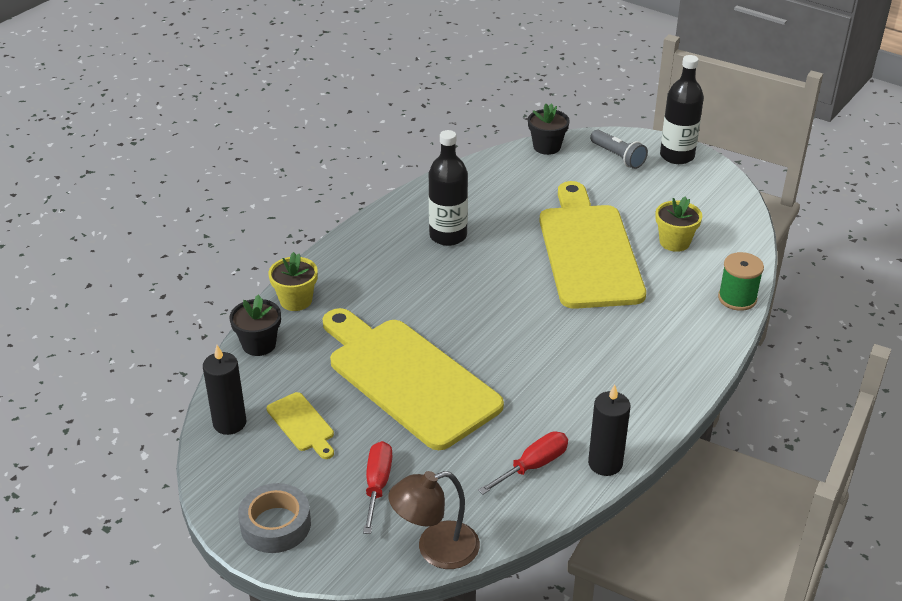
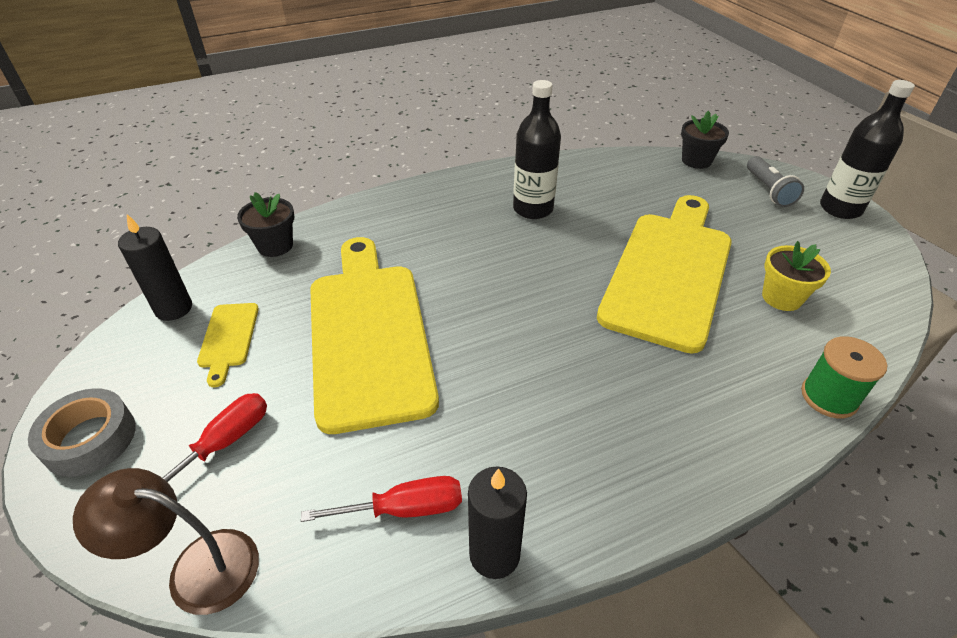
camera: 30 degrees right, 5 degrees up
yellow flower pot [268,252,318,311] -> none

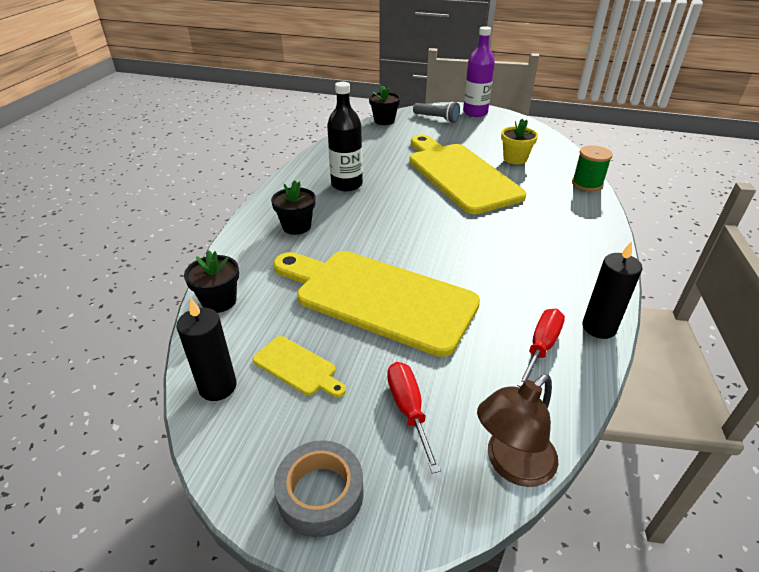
camera: 50 degrees left, 5 degrees down
black bottle [820,80,915,219] -> purple bottle [463,26,495,117]
none -> black flower pot [271,180,316,235]

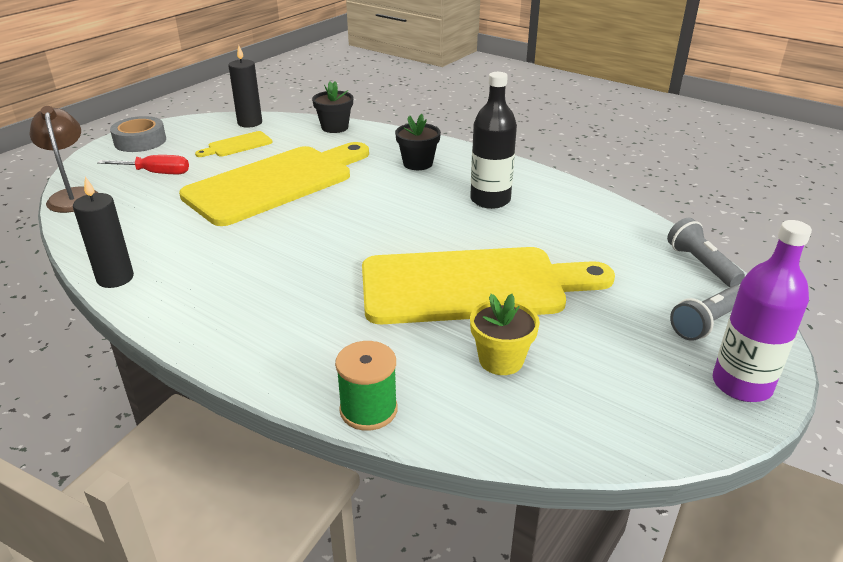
camera: 110 degrees right, 5 degrees down
black flower pot [369,85,400,125] -> grey flashlight [667,217,745,287]
red screwdriver [517,309,565,387] -> none

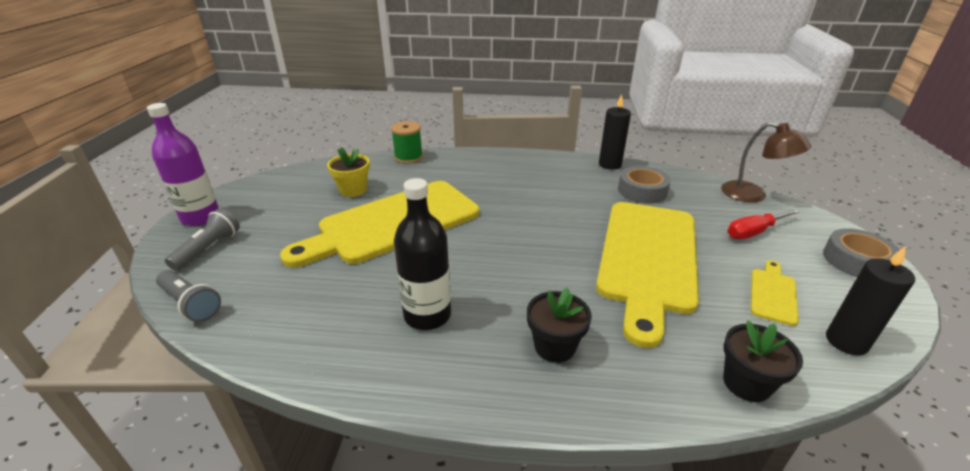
camera: 150 degrees right, 0 degrees up
none -> grey tape [618,166,671,204]

